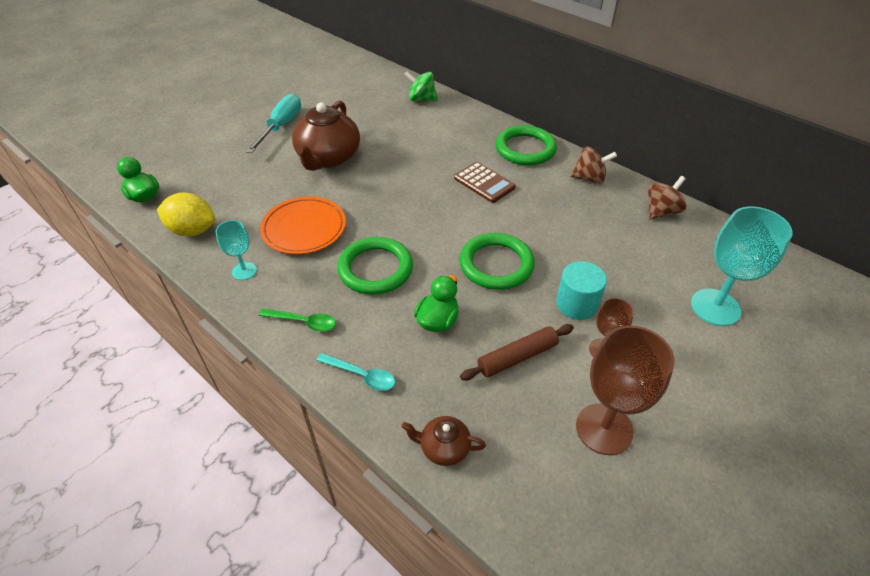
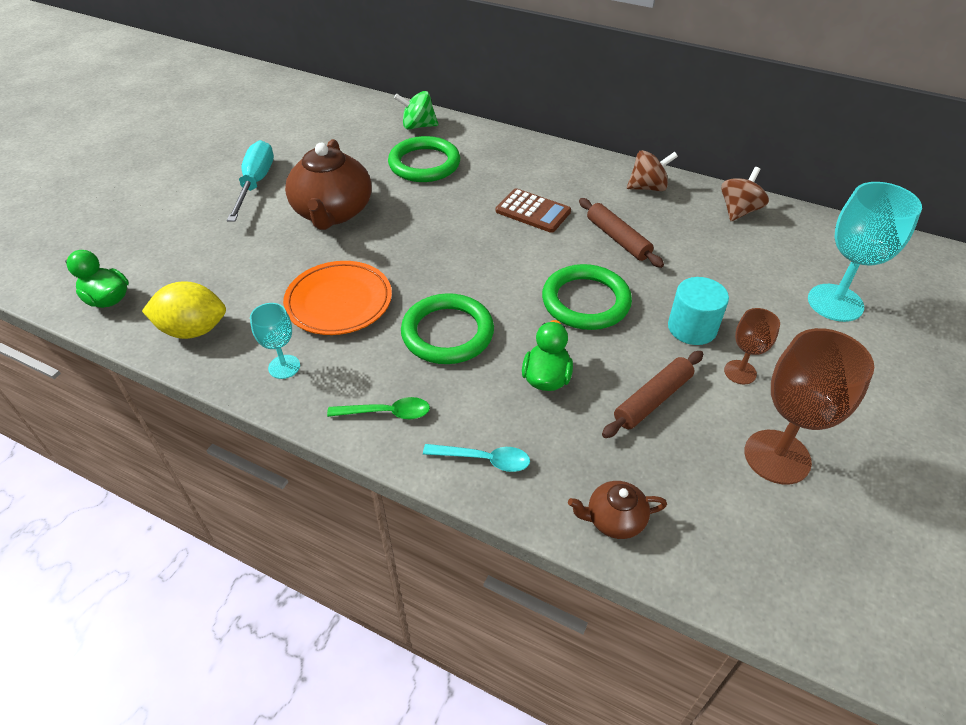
camera: 15 degrees left, 0 degrees up
green ring [496,125,557,165] -> green ring moved to [388,136,460,182]
none -> brown rolling pin [579,198,664,268]

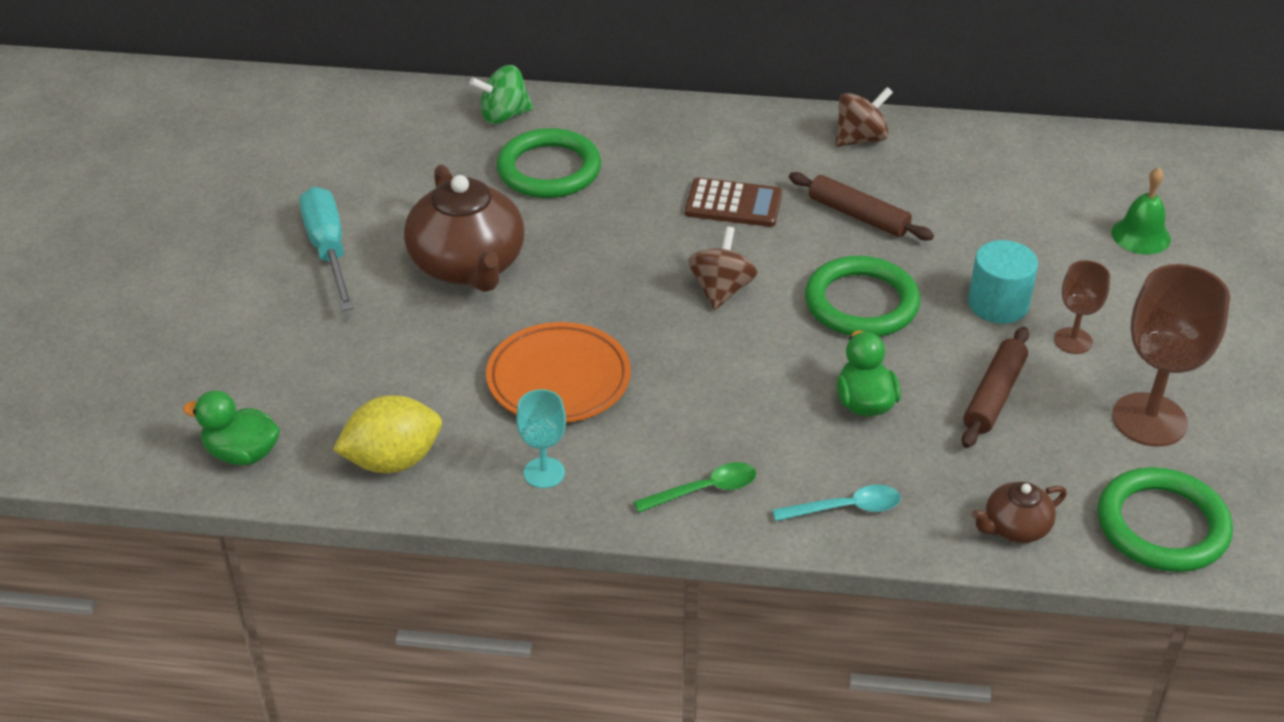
camera: 20 degrees left, 5 degrees down
green ring [401,293,494,364] -> green ring moved to [1098,467,1233,572]
brown spinning top [721,167,769,221] -> brown spinning top moved to [688,226,758,310]
turquoise goblet [808,182,922,322] -> green bell [1111,167,1171,254]

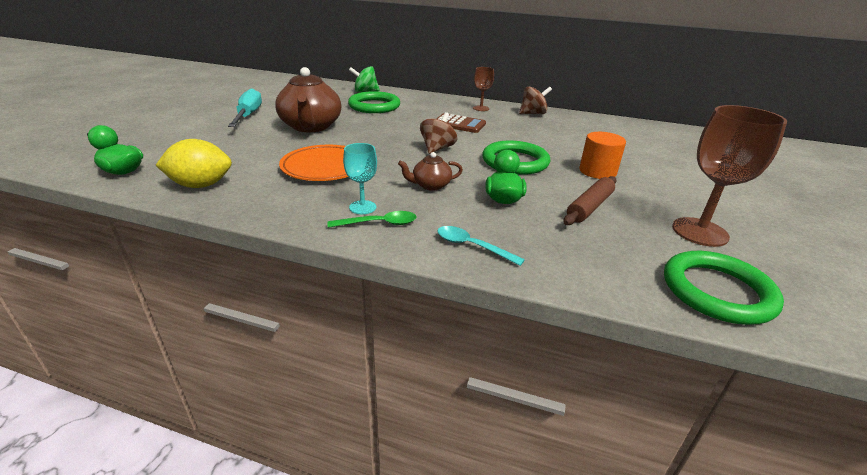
camera: 10 degrees right, 10 degrees down
turquoise goblet [516,389,566,488] -> turquoise goblet moved to [343,143,377,214]
turquoise spoon [772,485,901,521] -> turquoise spoon turned 150 degrees counterclockwise [437,226,525,266]
brown rolling pin [789,172,934,241] -> none
turquoise cylinder [968,240,1038,324] -> orange cylinder [579,132,626,179]
brown teapot [972,482,1067,543] -> brown teapot moved to [398,152,463,191]
brown goblet [1054,260,1110,354] -> brown goblet moved to [473,67,494,111]
green bell [1111,167,1171,254] -> none

